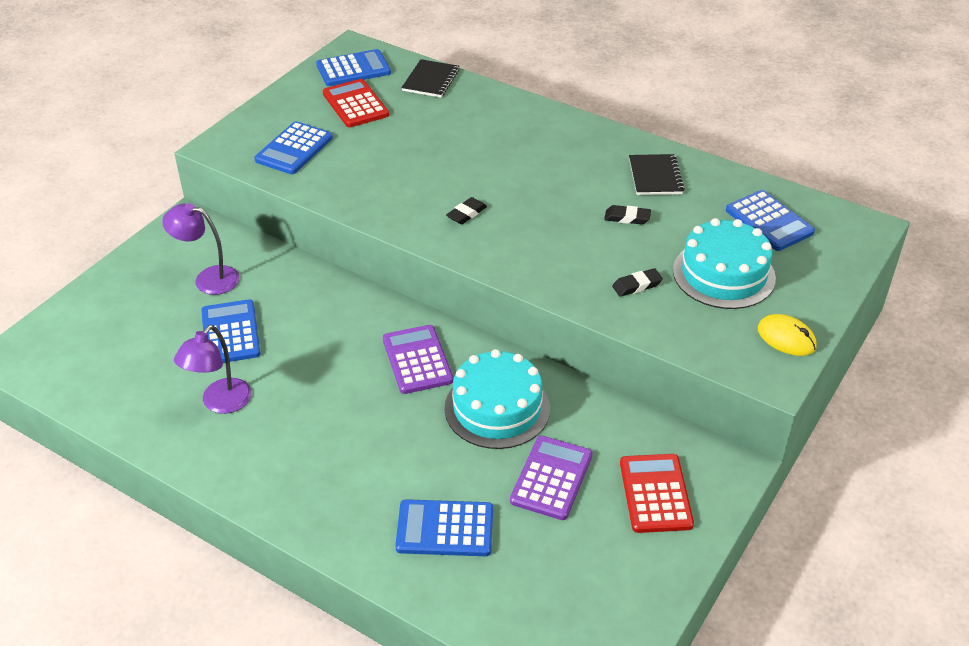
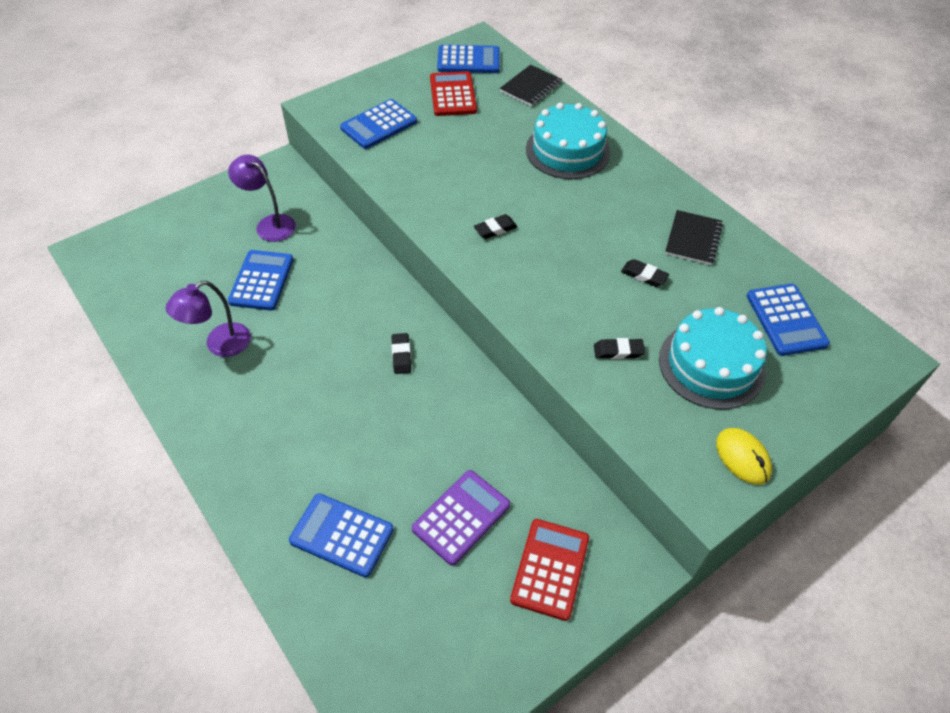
camera: 20 degrees right, 10 degrees up
purple calculator [383,325,453,394] -> black eraser [392,333,411,374]
turquoise cake [444,349,550,449] -> turquoise cake moved to [526,103,610,179]

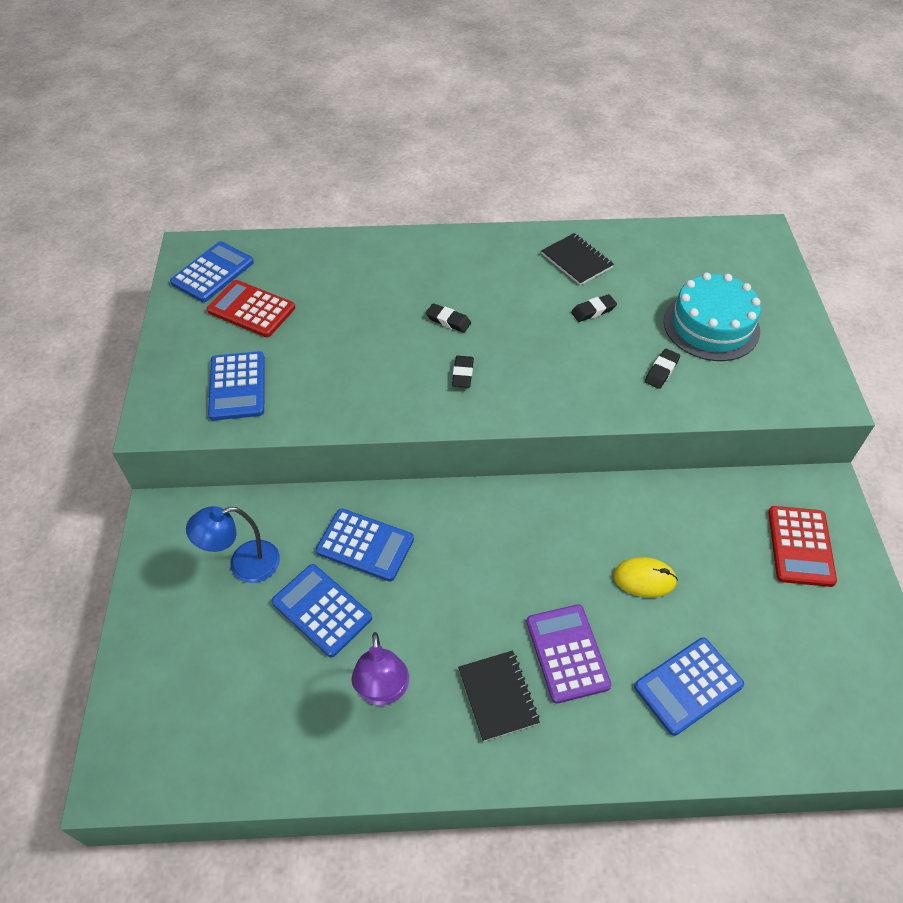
camera: 55 degrees left, 0 degrees up
purple lamp [228,155,296,242] -> blue lamp [186,506,280,583]
black eraser [392,333,411,374] -> black eraser moved to [426,303,471,333]
purple calculator [412,470,510,566] -> purple calculator moved to [526,604,612,704]
black notebook [500,65,562,106] -> black notebook moved to [458,650,540,742]
red calculator [510,519,589,621] -> red calculator turned 135 degrees counterclockwise [768,506,837,587]
turquoise cake [526,103,610,179] -> none
yellow mouse [716,428,772,485] -> yellow mouse moved to [613,557,678,598]
blue calculator [747,284,830,356] -> blue calculator moved to [316,508,414,582]

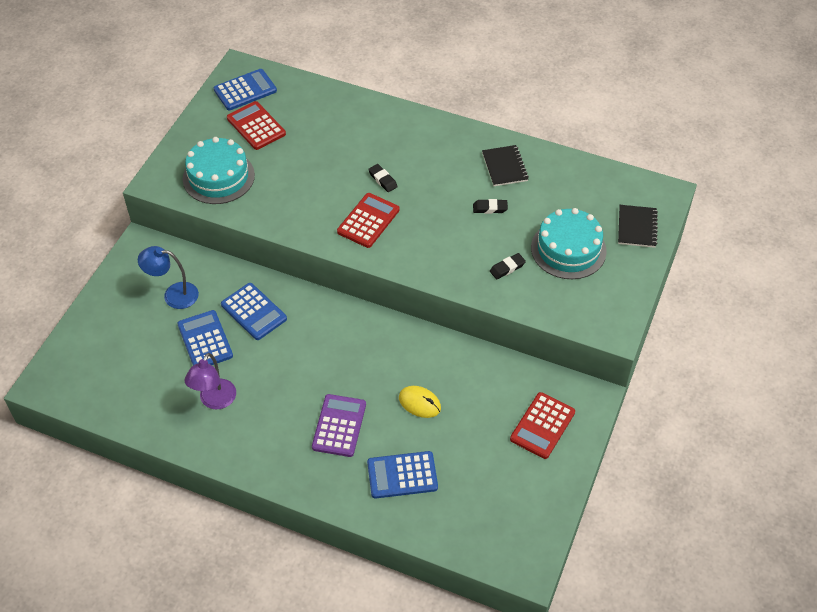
camera: 25 degrees right, 0 degrees up
blue calculator [208,351,265,420] -> turquoise cake [183,137,255,204]
black eraser [452,356,474,388] -> red calculator [337,193,399,248]
black notebook [458,650,540,742] -> black notebook moved to [618,205,658,248]

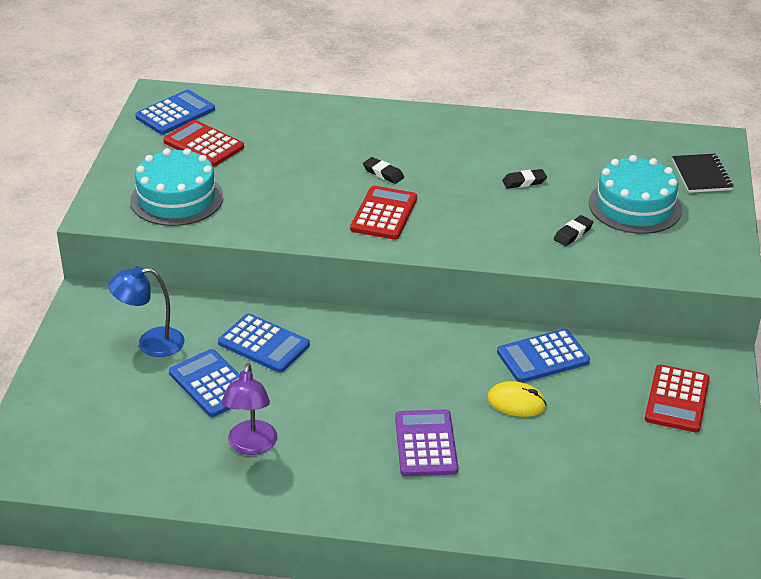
camera: 15 degrees left, 15 degrees down
blue calculator [367,451,438,499] -> blue calculator moved to [497,329,590,383]
black notebook [482,145,529,186] -> none

